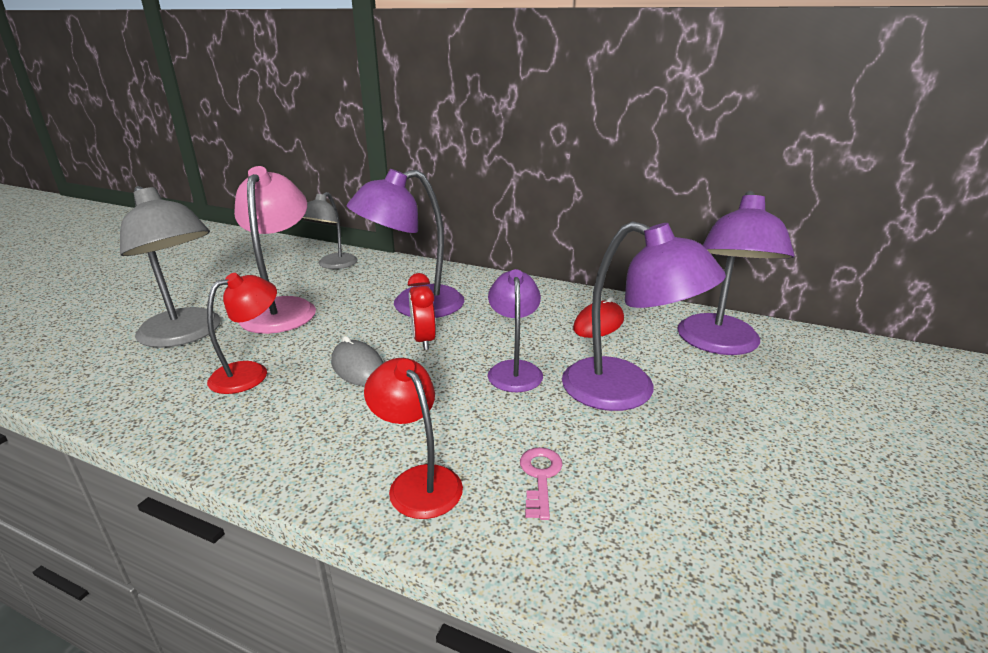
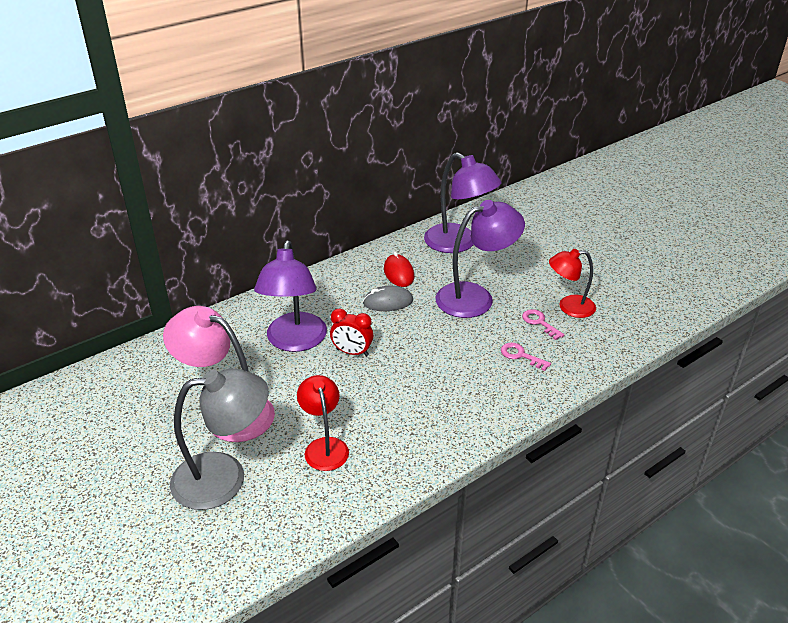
camera: 60 degrees left, 10 degrees up
grey lamp [302,192,358,269] -> none
grey mouse [331,336,384,386] -> grey mouse moved to [363,286,413,311]
red lamp [364,358,463,519] -> red lamp moved to [549,249,596,318]
purple lamp [488,269,543,392] -> none
none -> pink key [522,309,564,340]

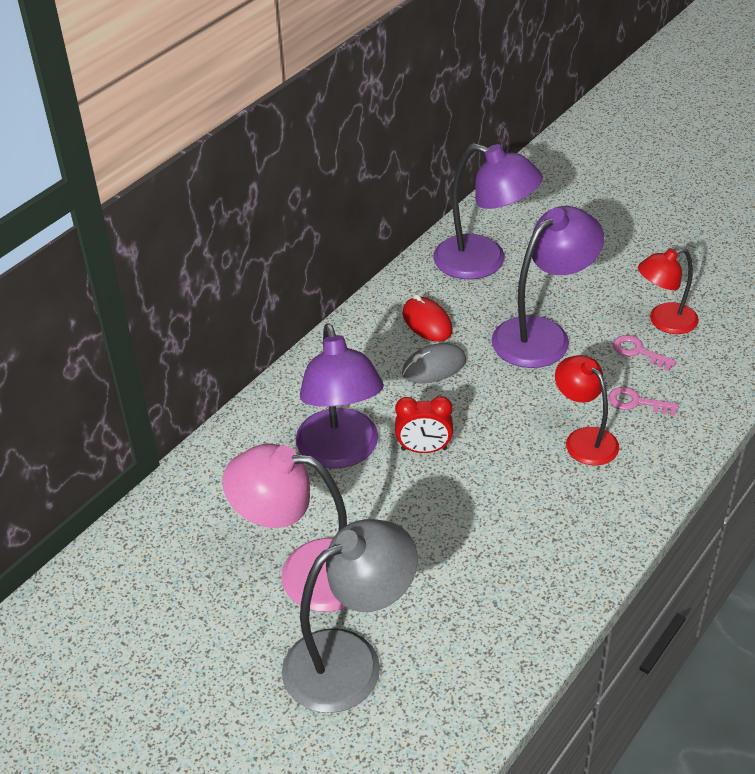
camera: 15 degrees left, 5 degrees up
red lamp [297,375,349,471] -> red lamp moved to [555,355,619,466]

